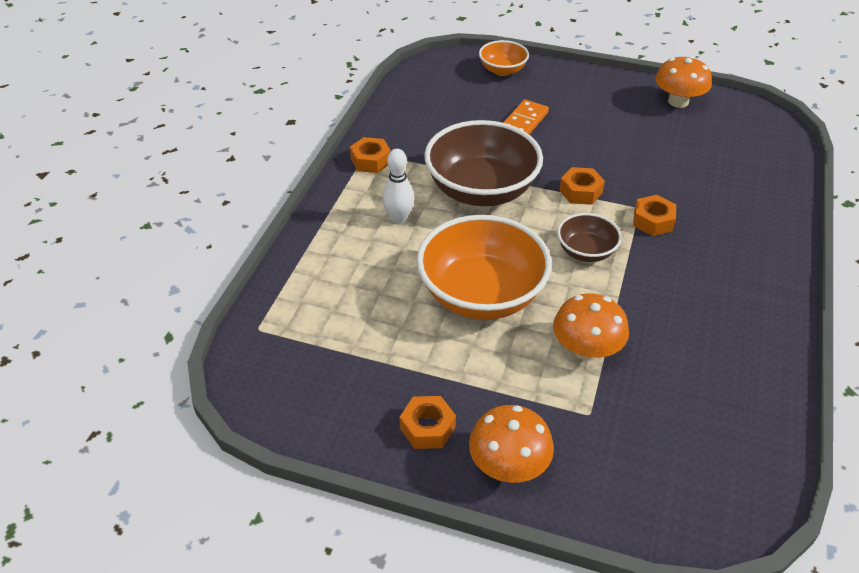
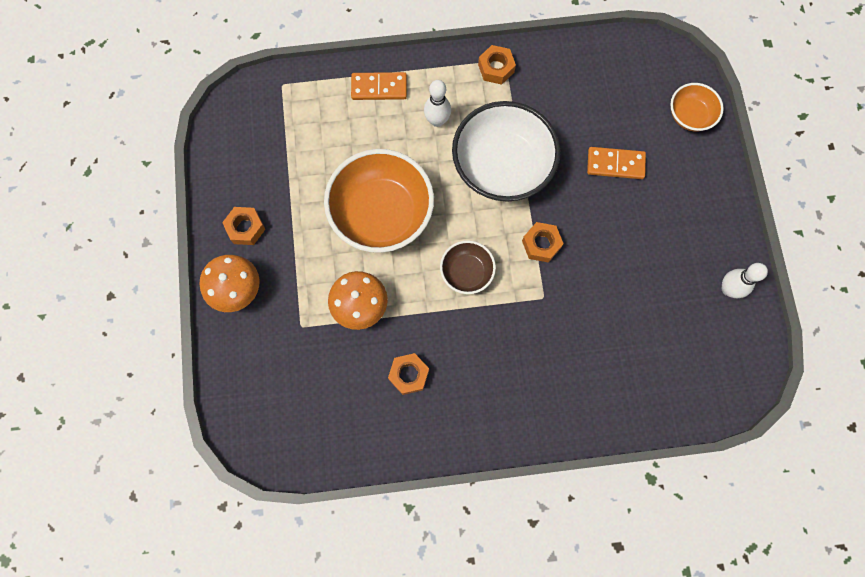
camera: 65 degrees right, 30 degrees up
brown bowl [424,120,543,206] -> white bowl [452,101,560,202]
orange nut [633,195,676,236] -> orange nut moved to [388,353,429,395]
orange mushroom [655,56,712,108] -> white bowling pin [722,263,768,298]
none -> orange domino [351,72,407,100]

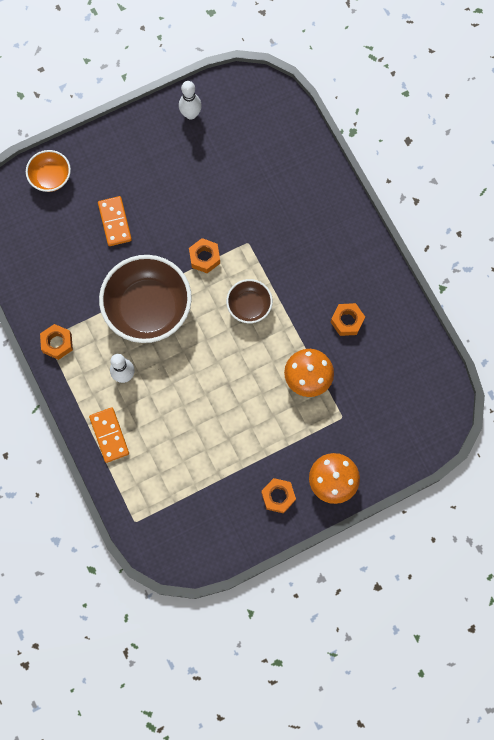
camera: 110 degrees left, 0 degrees up
orange bowl [324,149,434,253] -> none
white bowl [452,101,560,202] -> brown bowl [99,255,192,343]

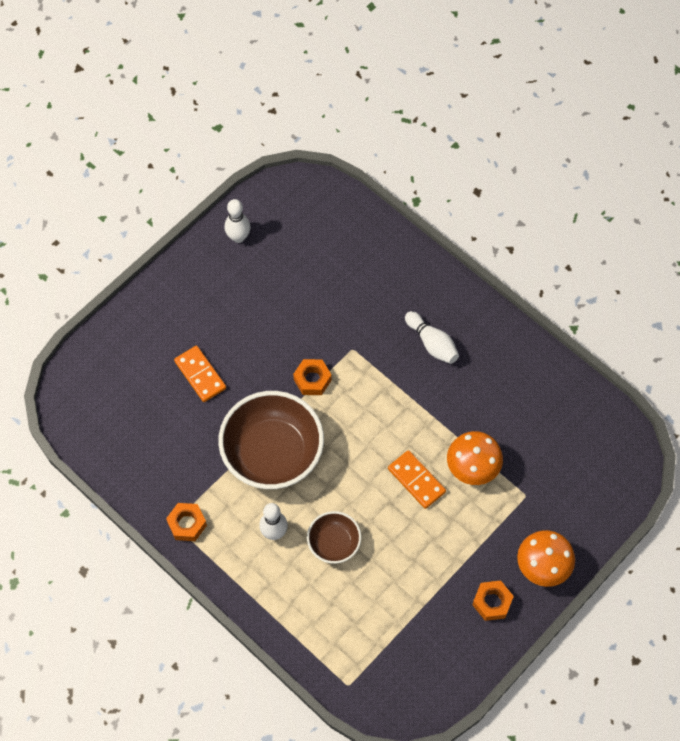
camera: 20 degrees left, 10 degrees down
orange bowl [26,150,71,192] -> none
orange domino [89,407,129,463] -> orange domino moved to [388,450,446,509]
brown bowl [226,279,273,323] -> brown bowl moved to [307,511,361,564]
orange nut [331,303,365,336] -> none
none -> white bowling pin [405,311,459,364]

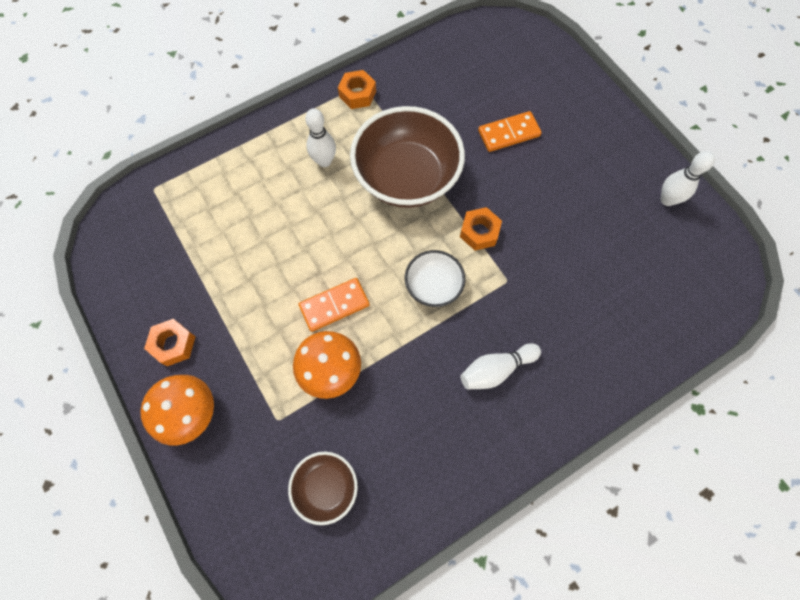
camera: 105 degrees right, 5 degrees up
brown bowl [307,511,361,564] -> brown bowl moved to [288,452,358,525]
none -> white bowl [405,250,466,307]

